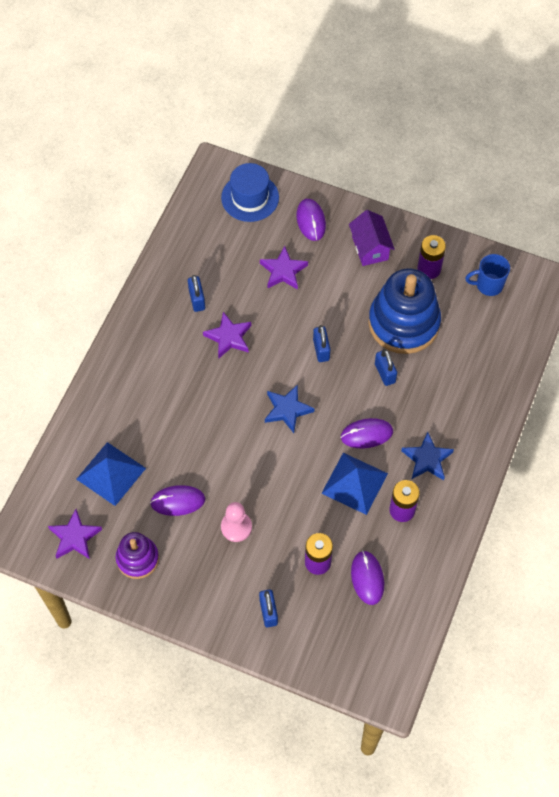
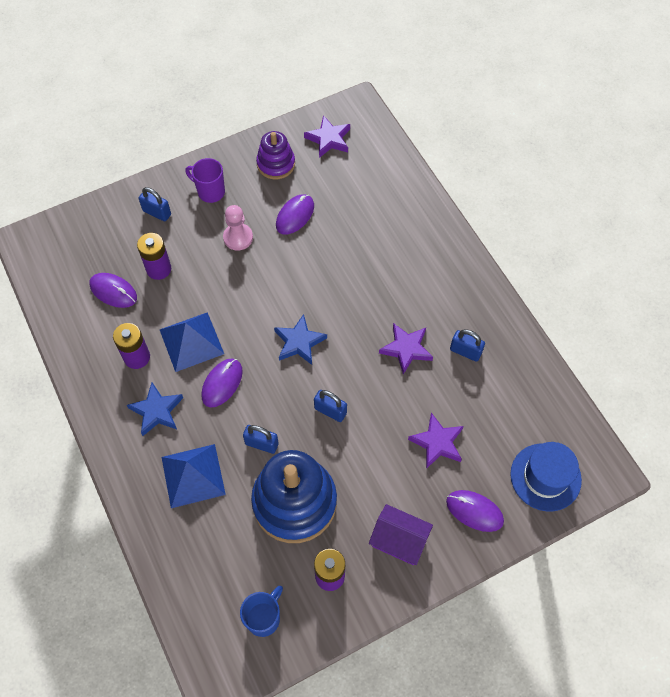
camera: 130 degrees right, 0 degrees up
blue pyramid [76,442,146,506] -> blue pyramid moved to [162,444,226,508]
none -> purple mug [185,158,225,203]

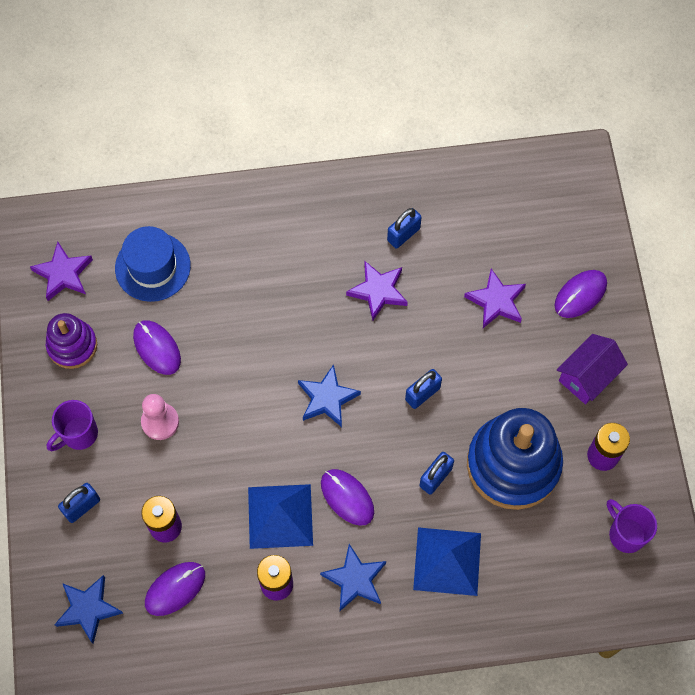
camera: 70 degrees left, 5 degrees up
blue mug [240,586,283,637] -> purple mug [607,499,657,553]
blue hat [510,442,582,511] -> blue hat moved to [115,226,191,302]
none -> blue star [54,575,123,644]

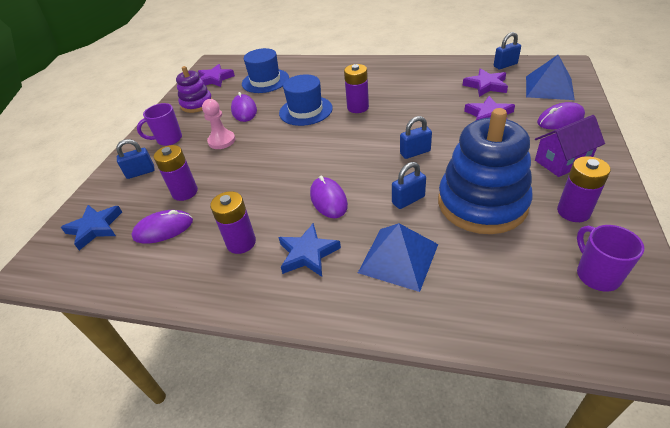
camera: 25 degrees right, 25 degrees down
blue pyramid [248,484,313,549] -> blue pyramid moved to [526,55,575,100]
blue star [298,364,361,427] -> none
purple star [346,261,408,321] -> purple star moved to [463,68,508,97]
blue padlock [387,208,422,249] -> blue padlock moved to [494,32,521,69]
none -> blue hat [279,74,333,126]
none -> purple battery [344,64,369,113]

